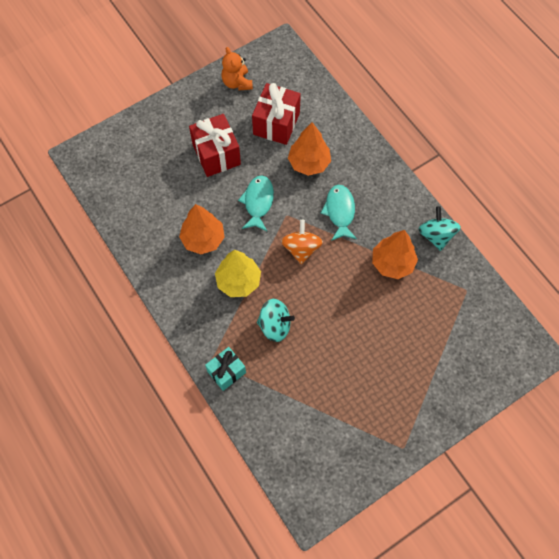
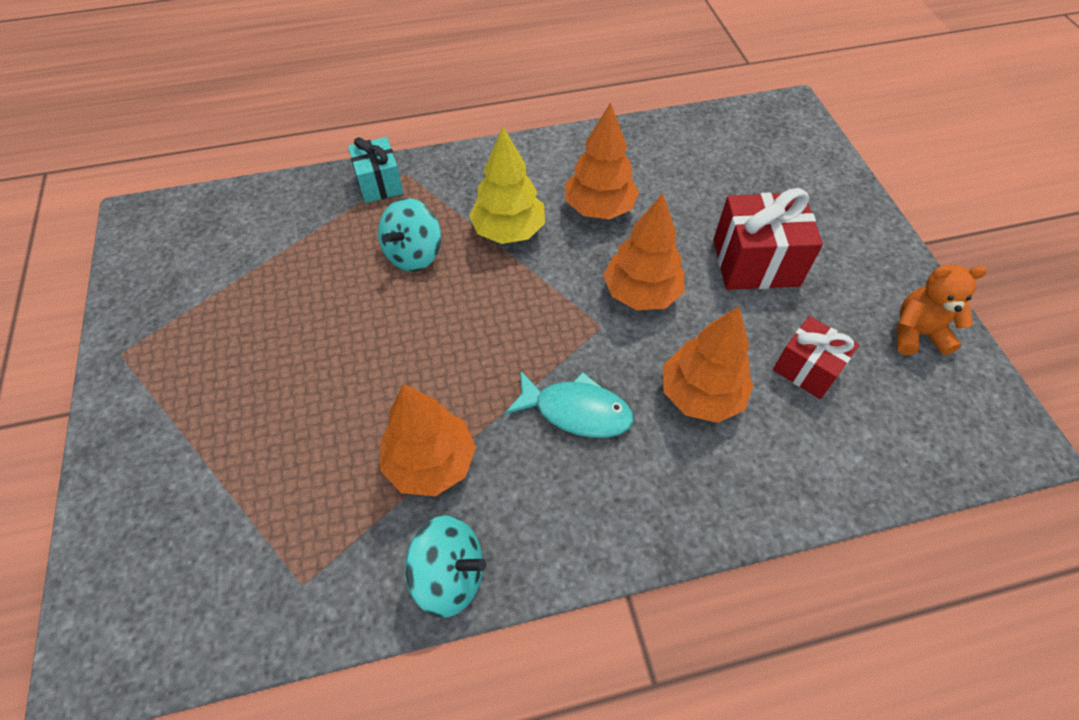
camera: 110 degrees right, 10 degrees down
turquoise fish [238,175,274,231] -> orange tree [603,193,685,310]
red gift [252,83,301,145] -> red gift [773,316,859,399], size x0.64
orange spinning top [281,220,323,264] -> none

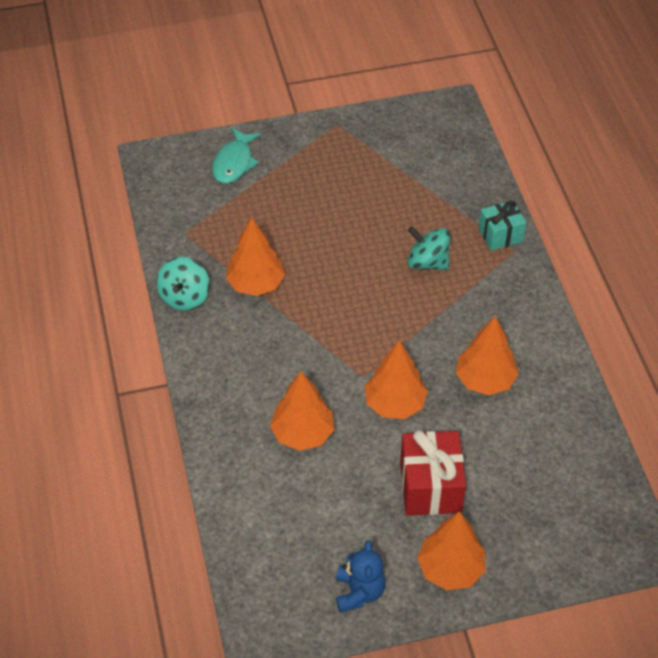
camera: 90 degrees right, 5 degrees down
yellow tree [469,127,545,244] -> none
turquoise fish [505,370,634,438] -> turquoise fish moved to [212,127,261,184]
red gift [773,316,859,399] -> none
orange teddy bear [897,265,987,355] -> blue teddy bear [336,541,386,612]
none -> orange tree [417,511,486,590]

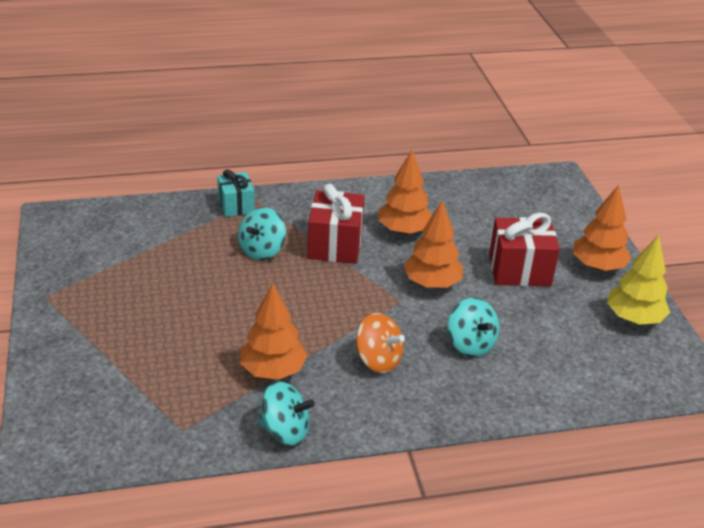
camera: 90 degrees left, 15 degrees down
turquoise fish [212,127,261,184] -> none
orange tree [270,371,334,451] -> turquoise spinning top [448,298,499,357]
blue teddy bear [336,541,386,612] -> yellow tree [607,235,670,325]
none -> red gift [308,184,365,264]
none -> orange spinning top [356,313,405,373]

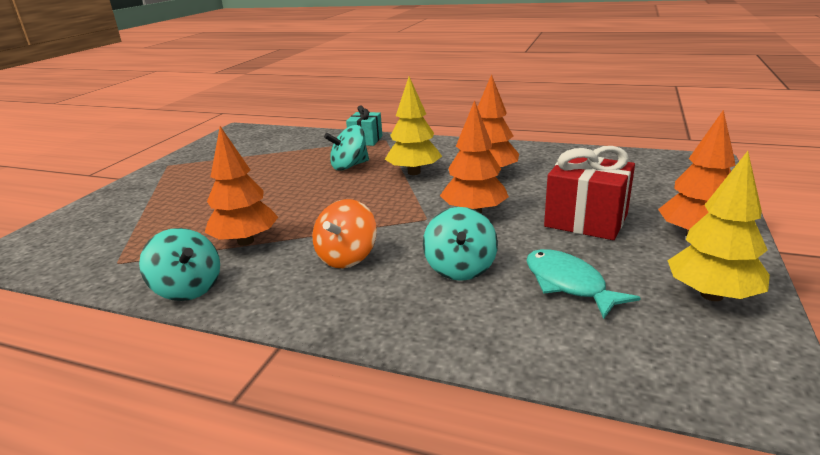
camera: 35 degrees right, 10 degrees down
red gift [308,184,365,264] -> yellow tree [385,76,442,175]
orange spinning top [356,313,405,373] -> orange spinning top turned 45 degrees clockwise [312,199,377,268]
none -> turquoise fish [526,249,641,319]

